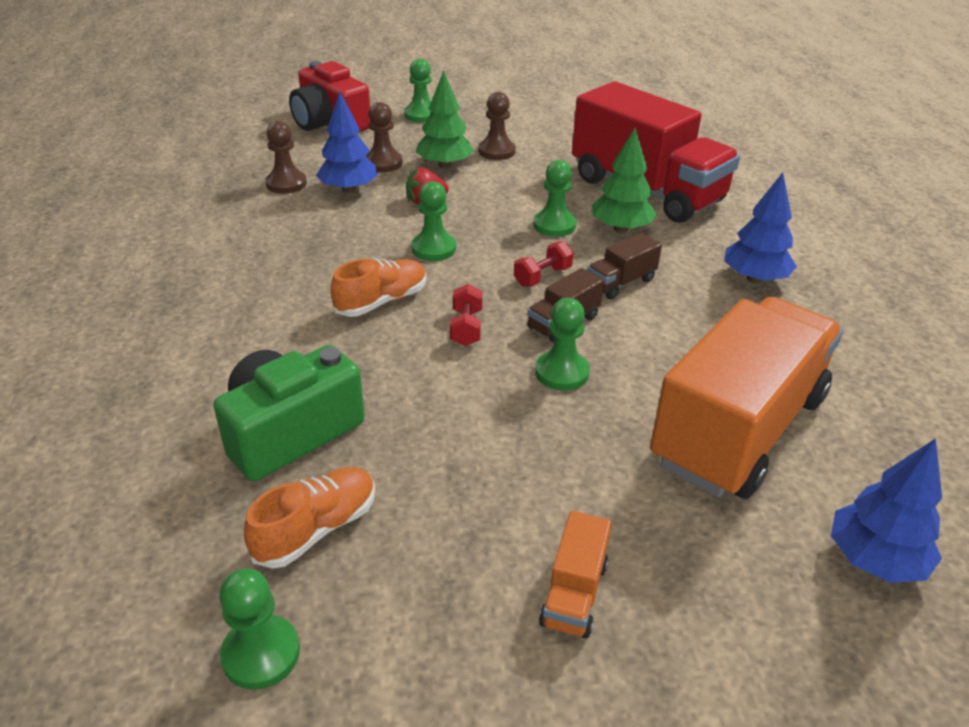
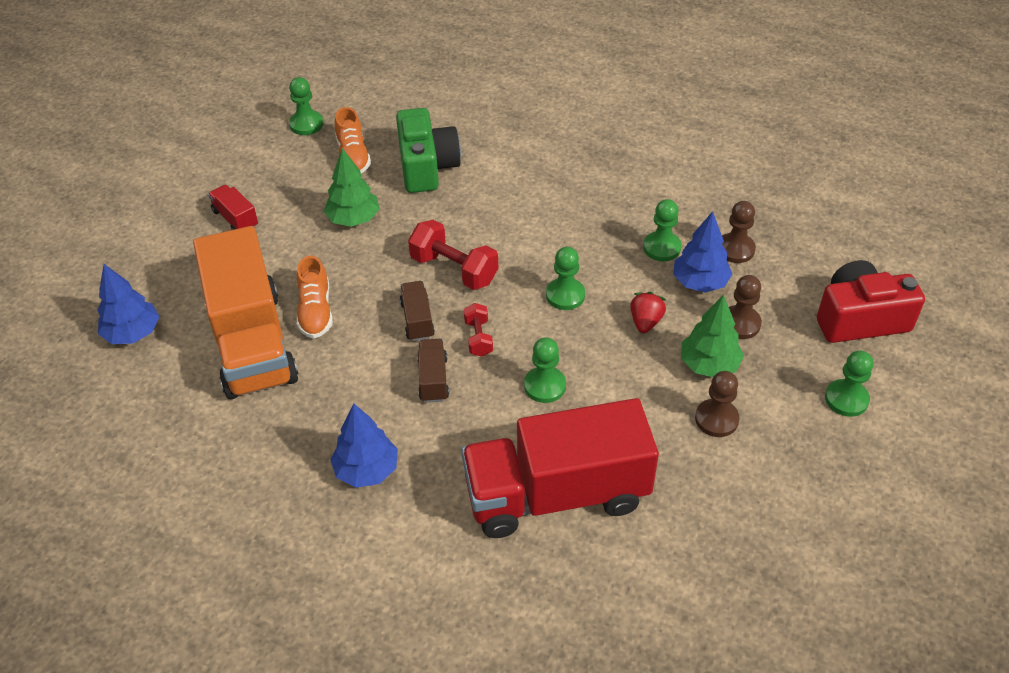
camera: 125 degrees right, 10 degrees up
orange shoe [331,258,427,317] -> orange shoe moved to [297,256,333,338]
red dumbbell [450,284,482,346] -> red dumbbell [408,220,498,290], size x1.75
green pawn [535,298,590,391] -> green pawn moved to [643,199,682,261]
orange truck [539,511,612,638] -> red truck [208,185,258,230]
green tree [592,128,657,233] -> green tree moved to [324,148,380,227]

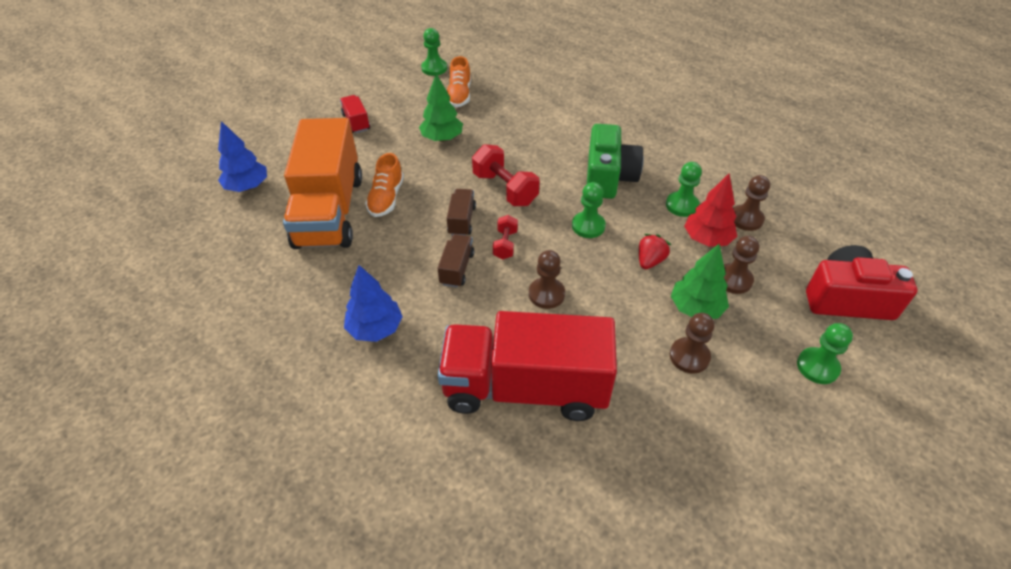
camera: 15 degrees right, 0 degrees up
green camera [396,108,461,193] -> green camera moved to [587,124,643,199]
green pawn [524,337,566,403] -> brown pawn [529,250,565,309]
blue tree [673,211,732,293] -> red tree [684,174,737,247]

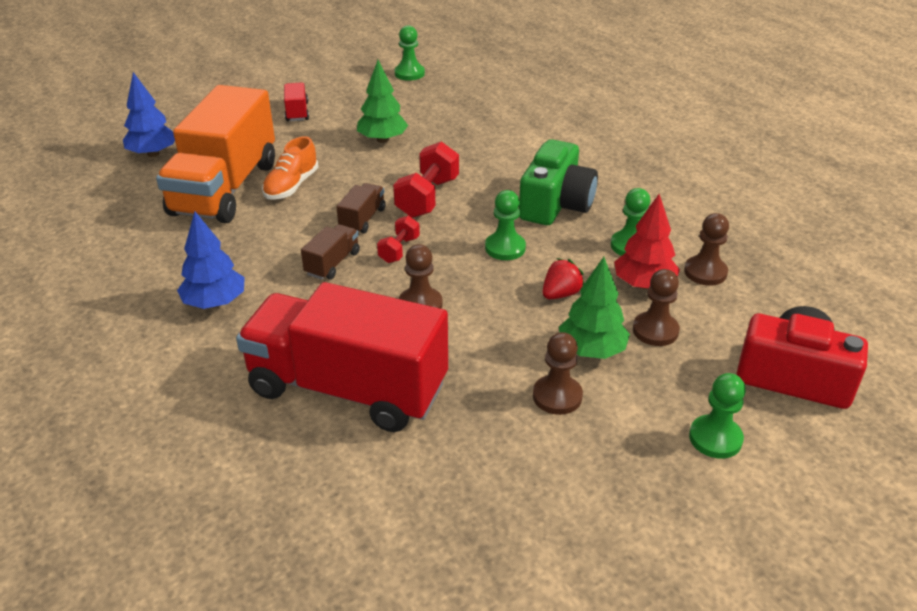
camera: 15 degrees right, 10 degrees down
orange shoe [447,56,471,107] -> none
red dumbbell [472,144,539,206] -> red dumbbell turned 45 degrees clockwise [393,141,459,218]

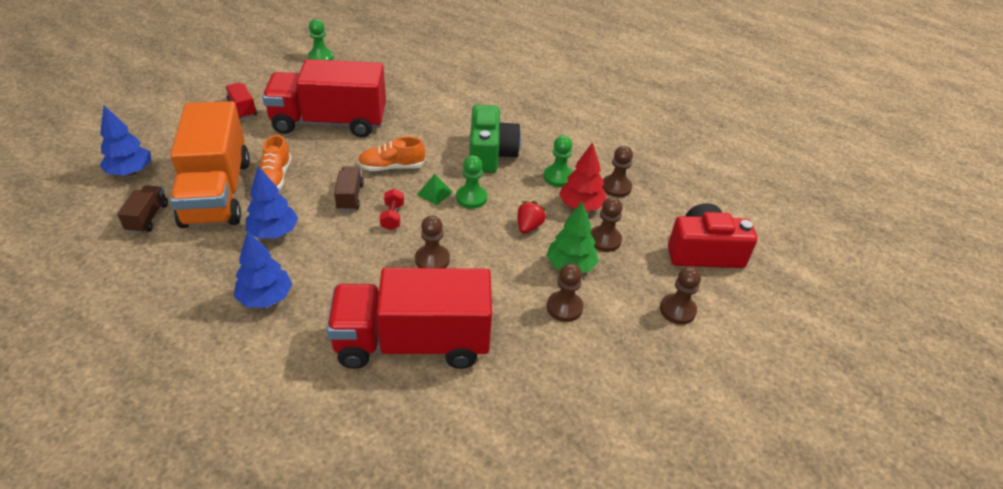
camera: 25 degrees left, 5 degrees up
brown truck [301,224,360,280] -> brown truck moved to [117,185,168,233]
green tree [357,60,408,143] -> red truck [262,59,386,137]
red dumbbell [393,141,459,218] -> orange shoe [358,136,425,171]
green pawn [689,373,746,459] -> brown pawn [660,267,701,325]
none -> blue tree [246,166,298,238]
none -> green pyramid [417,174,453,205]

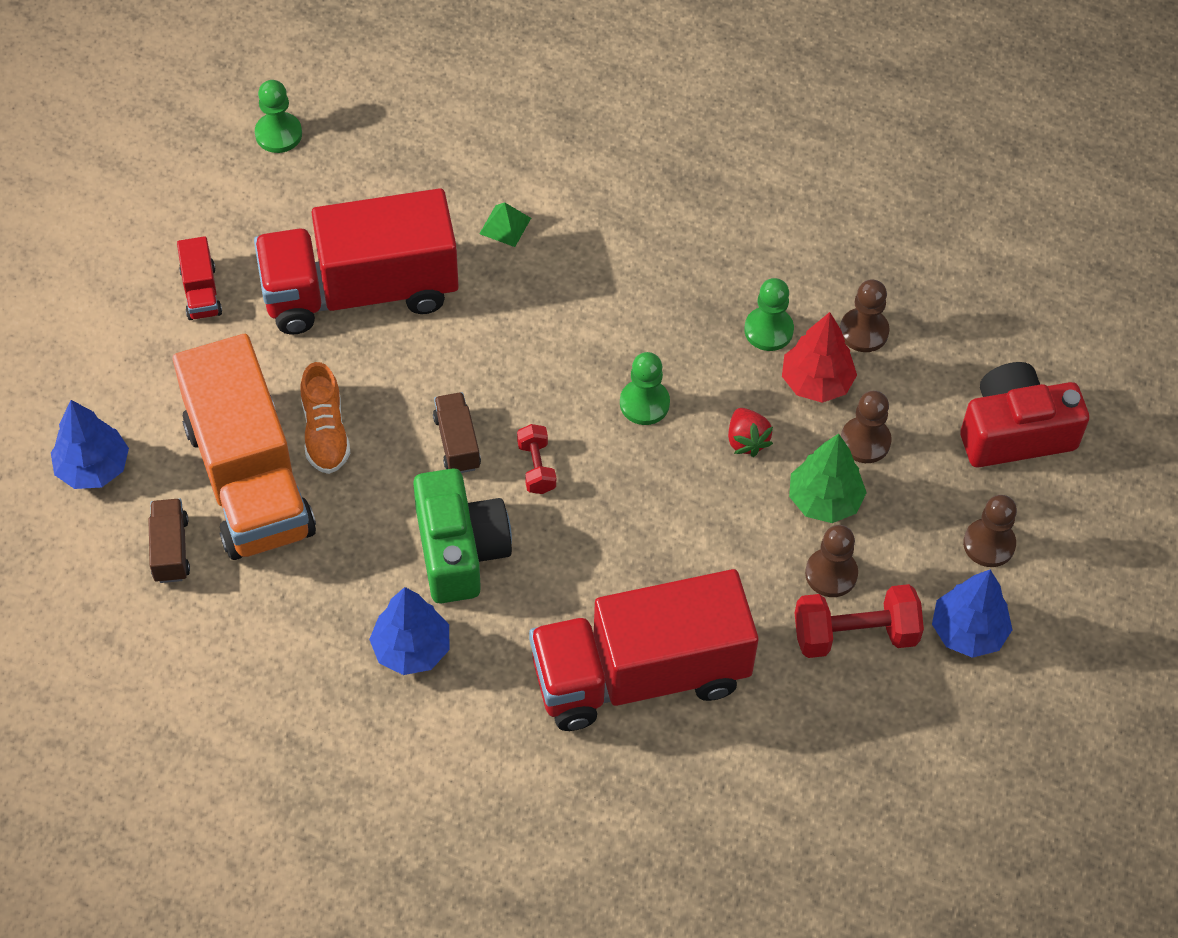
camera: 10 degrees left, 15 degrees up
red truck [225,83,257,119] -> red truck turned 150 degrees counterclockwise [177,236,222,320]
blue tree [246,166,298,238] -> blue tree moved to [932,570,1012,658]
orange shoe [358,136,425,171] -> none
brown pawn [415,216,450,268] -> none
green pyramid [417,174,453,205] -> green pyramid moved to [479,202,531,247]
green camera [469,104,521,173] -> green camera moved to [413,468,512,603]
red strawberry [518,201,546,234] -> red strawberry turned 150 degrees clockwise [728,408,773,457]
none -> red dumbbell [795,584,924,658]

